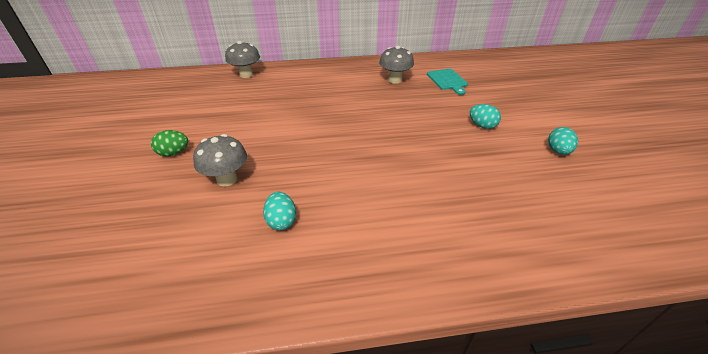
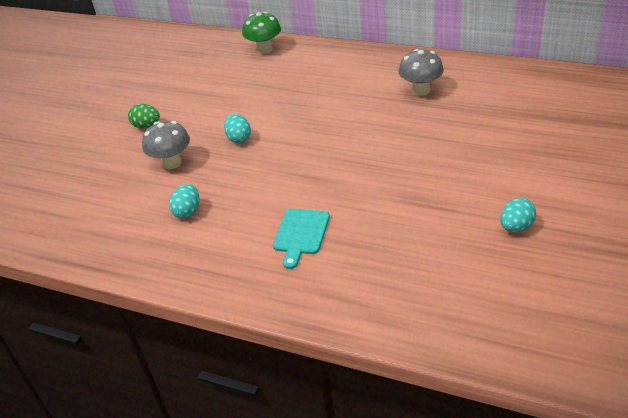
camera: 35 degrees right, 0 degrees up
grey mushroom [225,41,260,78] -> green mushroom [242,12,281,54]
turquoise cutting board [427,69,468,95] -> turquoise cutting board moved to [273,209,330,269]
turquoise egg [470,104,501,129] -> turquoise egg moved to [224,114,251,143]

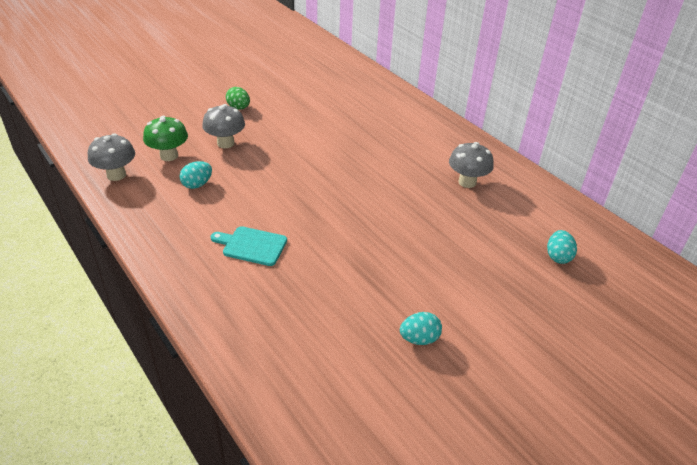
camera: 25 degrees right, 0 degrees up
turquoise egg [224,114,251,143] -> turquoise egg moved to [547,230,577,264]
green mushroom [242,12,281,54] -> green mushroom moved to [143,116,188,161]
turquoise cutting board [273,209,330,269] -> turquoise cutting board turned 60 degrees clockwise [210,226,287,266]
none -> grey mushroom [88,133,135,181]

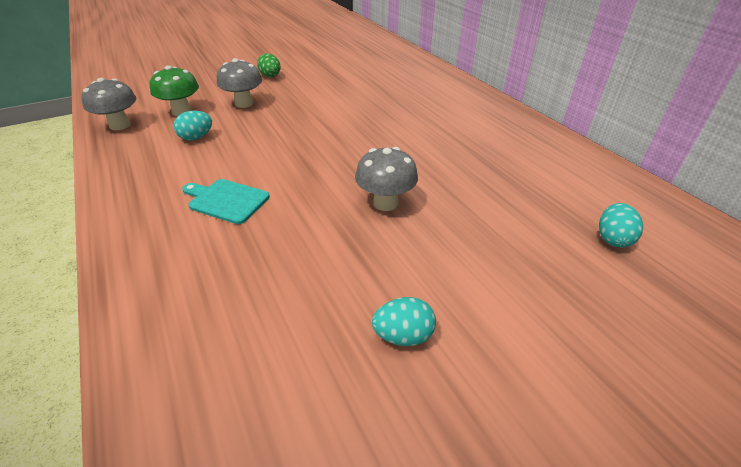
camera: 10 degrees right, 0 degrees up
grey mushroom [449,142,494,188] -> grey mushroom moved to [355,147,418,211]

